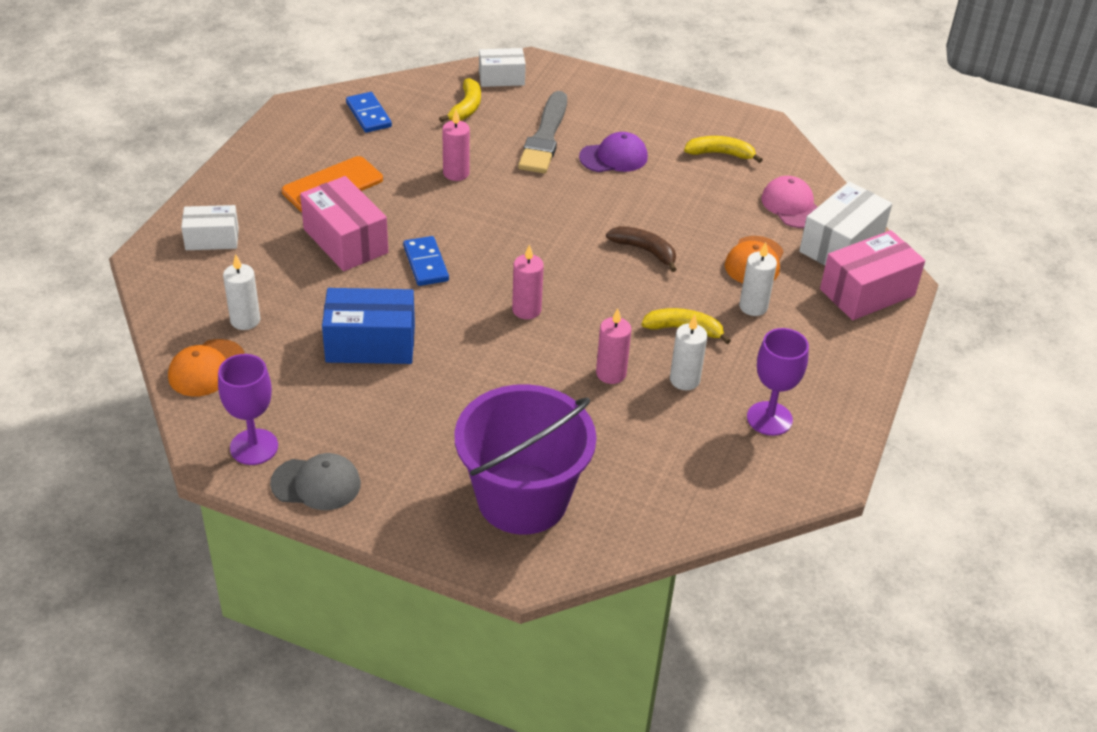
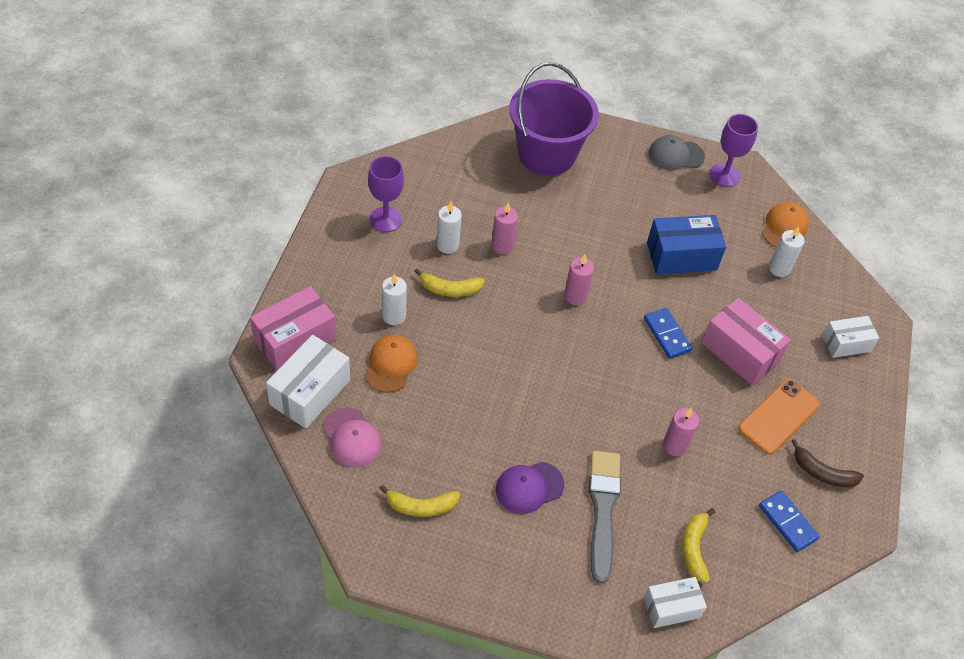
camera: 170 degrees right, 10 degrees up
brown banana [606,226,677,272] -> brown banana moved to [791,439,864,487]

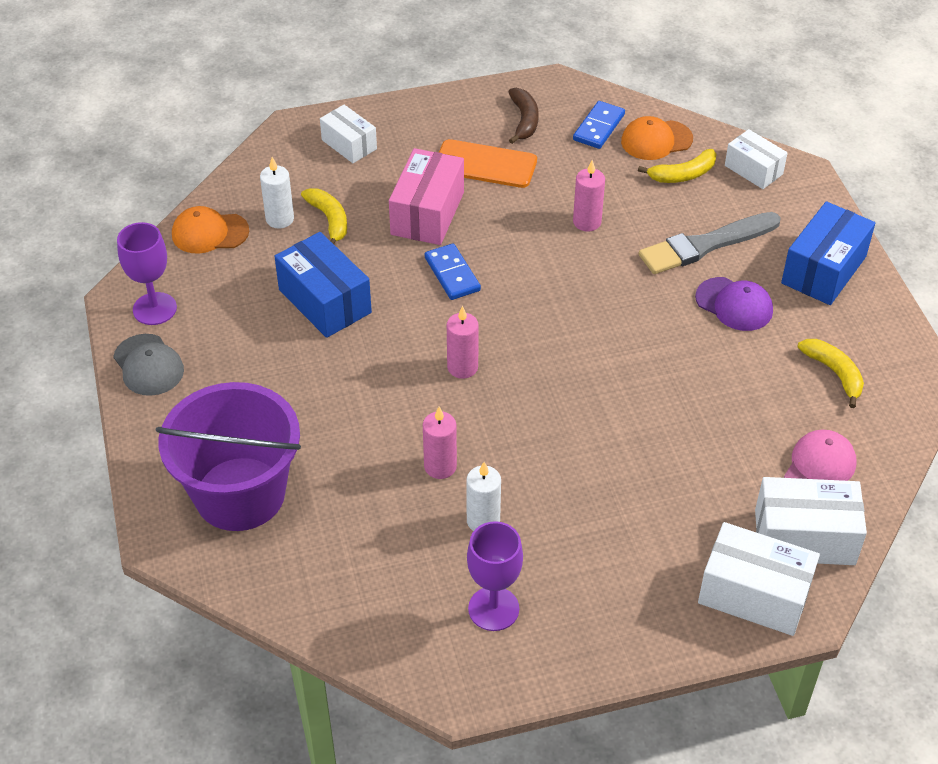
camera: 115 degrees left, 5 degrees down
pink box [250,286,336,371] -> white box [698,522,820,636]
orange cap [365,335,418,393] -> orange cap moved to [621,116,693,160]
white candle [382,273,407,325] -> none
yellow banana [415,268,485,297] -> yellow banana moved to [301,188,347,244]
blue domino [644,308,693,359] -> blue domino turned 60 degrees counterclockwise [425,243,481,300]
none -> blue box [781,201,875,305]

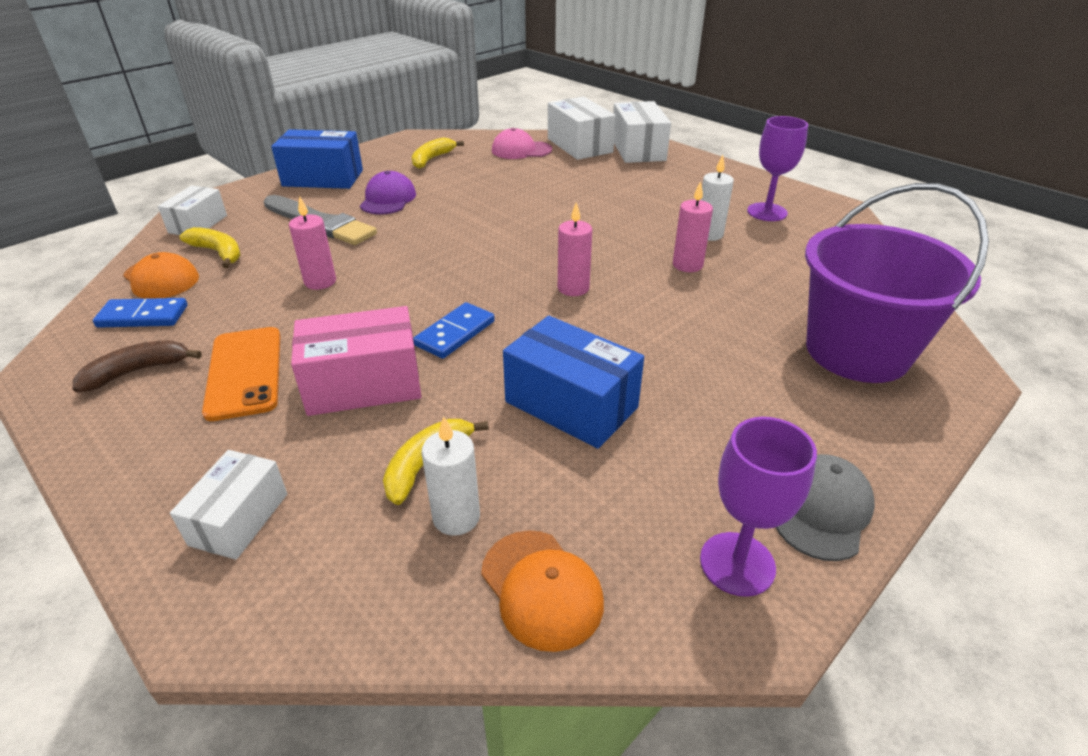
camera: 120 degrees left, 10 degrees down
blue box [274,232,372,338] -> blue box turned 75 degrees counterclockwise [503,316,644,449]

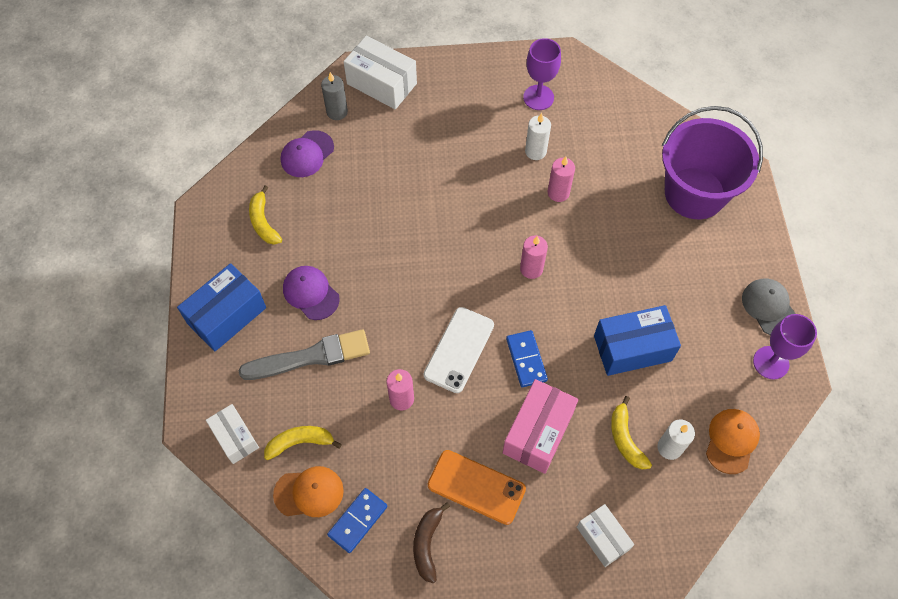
camera: 50 degrees left, 25 degrees up
orange cap [481,530,604,652] -> orange cap turned 75 degrees counterclockwise [706,409,760,474]
pink cap [492,128,552,159] -> purple cap [281,130,334,177]
white box [548,97,616,160] -> grey candle [321,72,348,120]
none -> white phone [424,307,494,393]

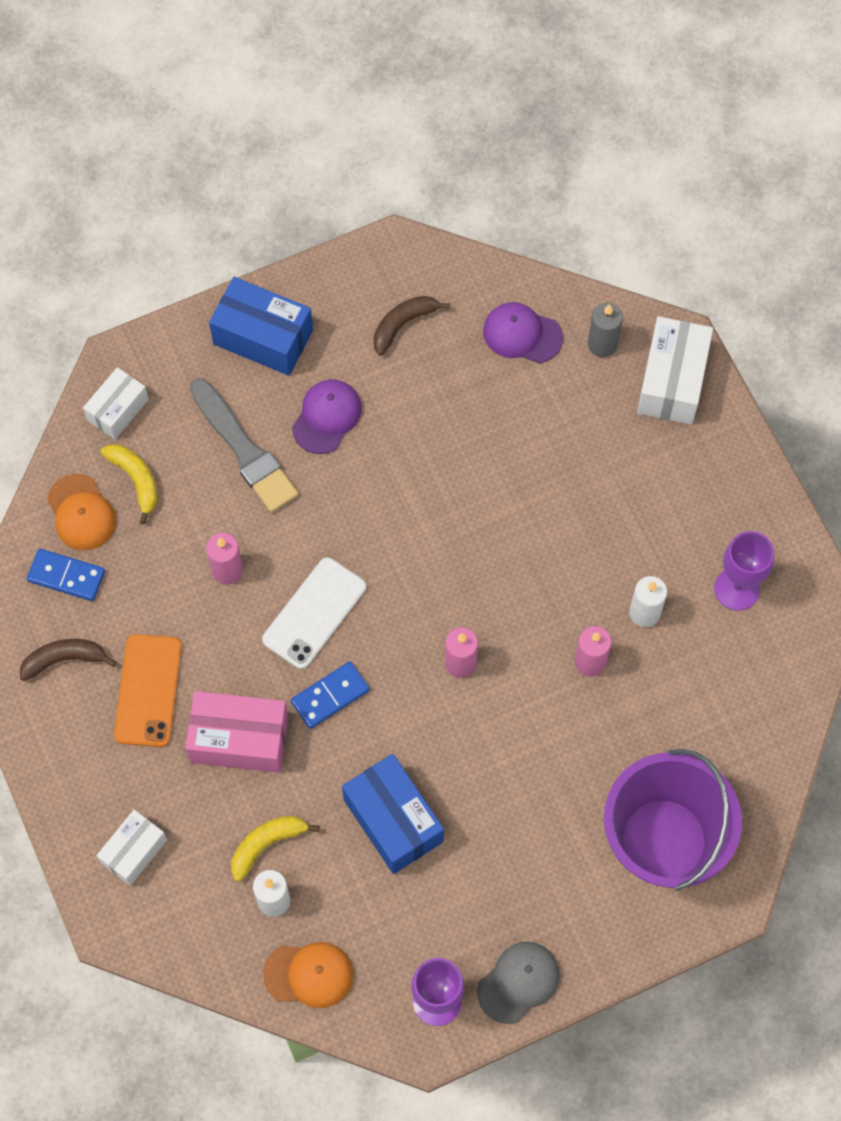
camera: 70 degrees right, 5 degrees up
yellow banana [249,185,282,245] -> brown banana [373,296,450,356]
white phone [424,307,494,393] -> white phone turned 60 degrees counterclockwise [262,557,366,669]

